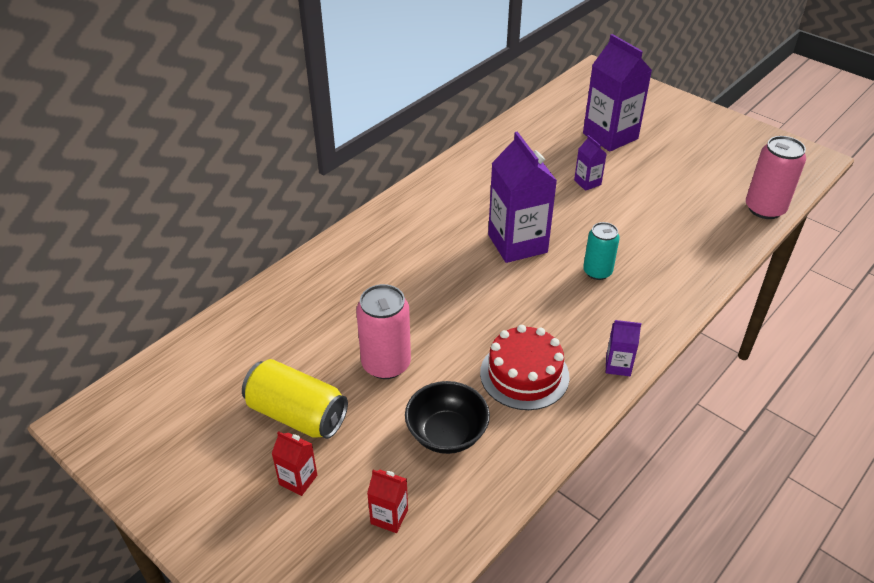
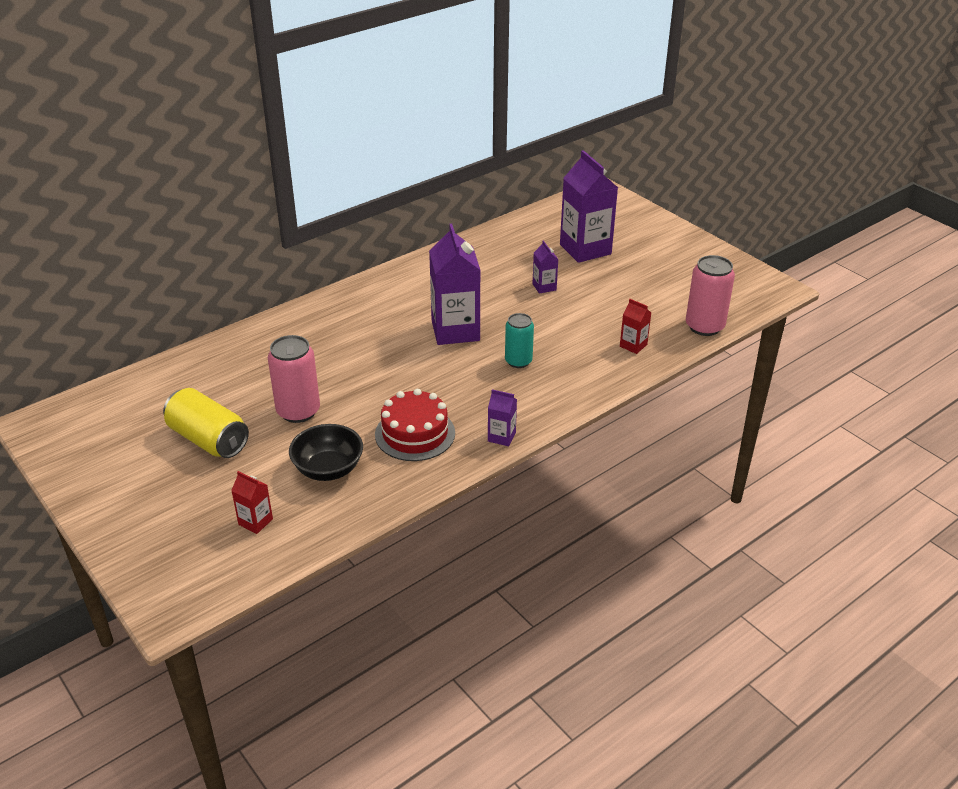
camera: 10 degrees right, 5 degrees down
red carton [272,431,317,496] -> red carton moved to [620,299,651,354]

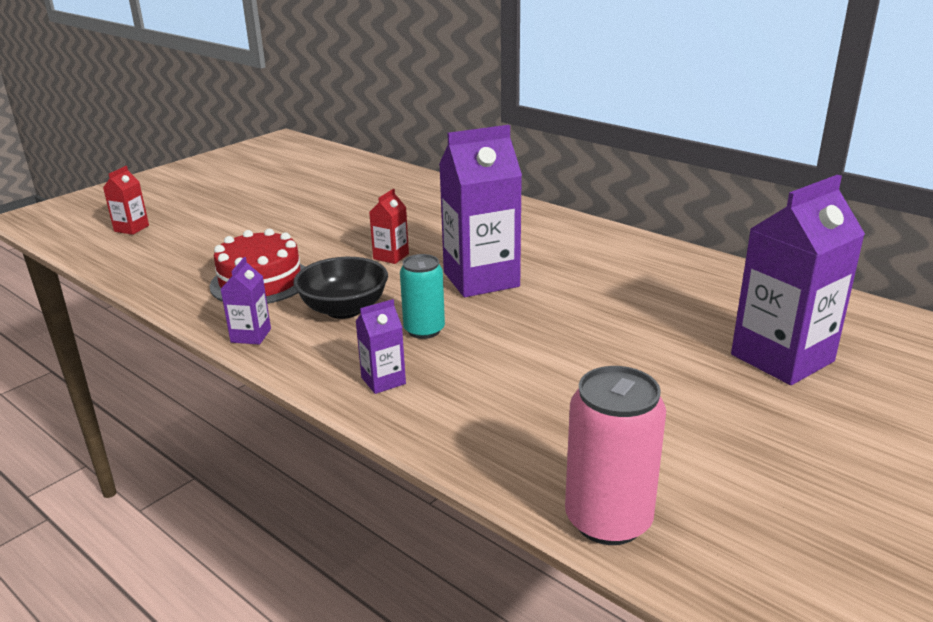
camera: 80 degrees right, 10 degrees down
yellow can [163,388,249,458] -> none
pink can [268,335,320,423] -> none
black bowl [289,424,363,481] -> black bowl moved to [293,257,388,319]
purple carton [532,241,558,294] -> purple carton moved to [356,299,406,394]
red carton [620,299,651,354] -> red carton moved to [369,189,409,264]

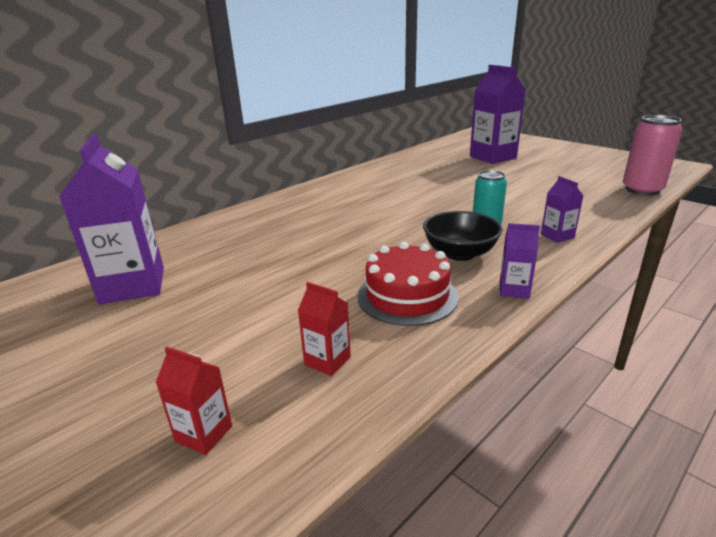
camera: 85 degrees left, 0 degrees up
red carton [369,189,409,264] -> red carton moved to [298,282,351,376]
purple carton [439,125,522,297] -> purple carton moved to [59,134,164,305]

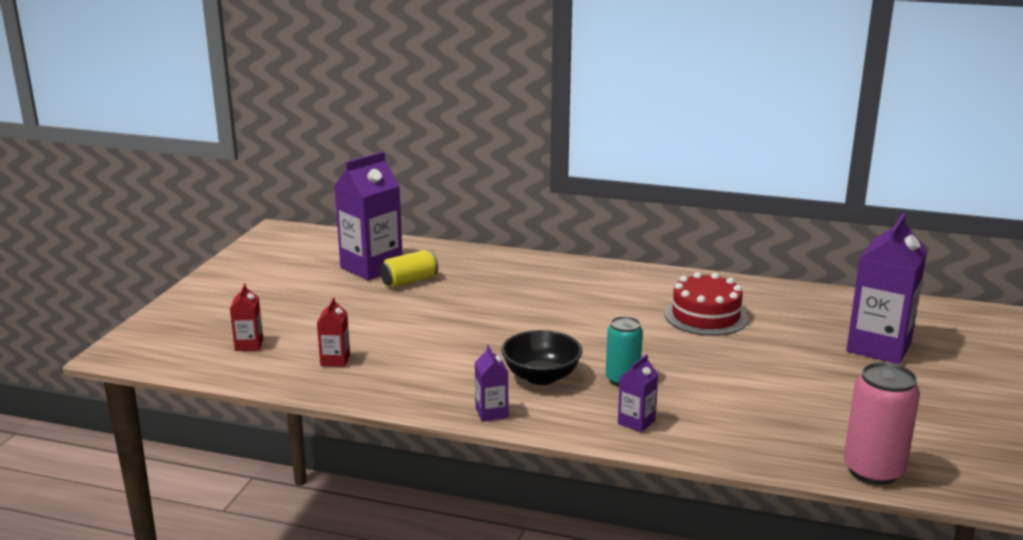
camera: 60 degrees right, 5 degrees down
red cake [357,242,458,326] -> red cake moved to [664,272,748,336]
none -> yellow can [380,250,438,288]

